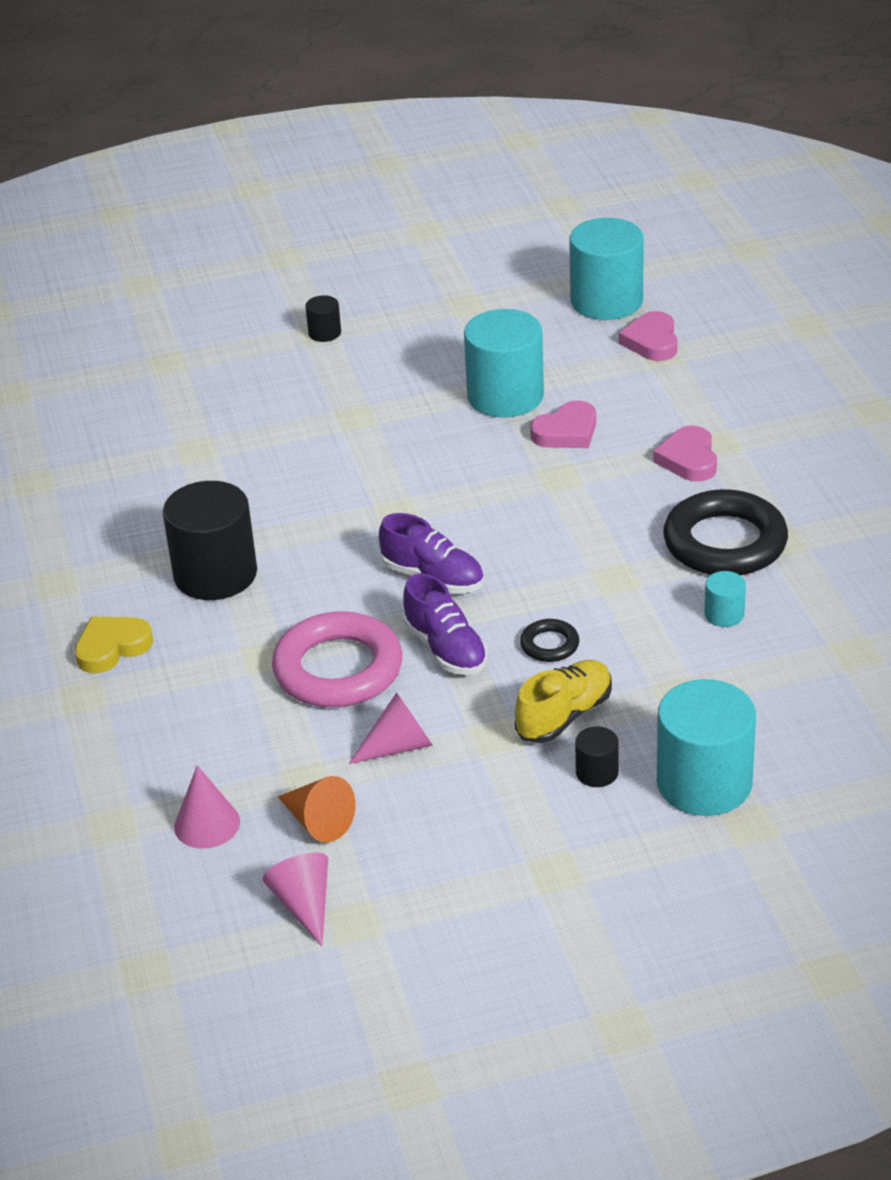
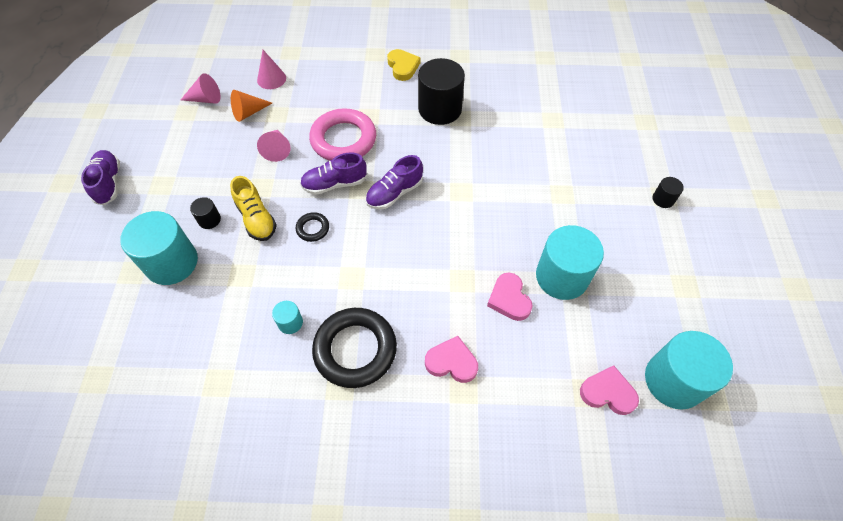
camera: 105 degrees right, 20 degrees up
none -> purple shoe [81,150,120,205]

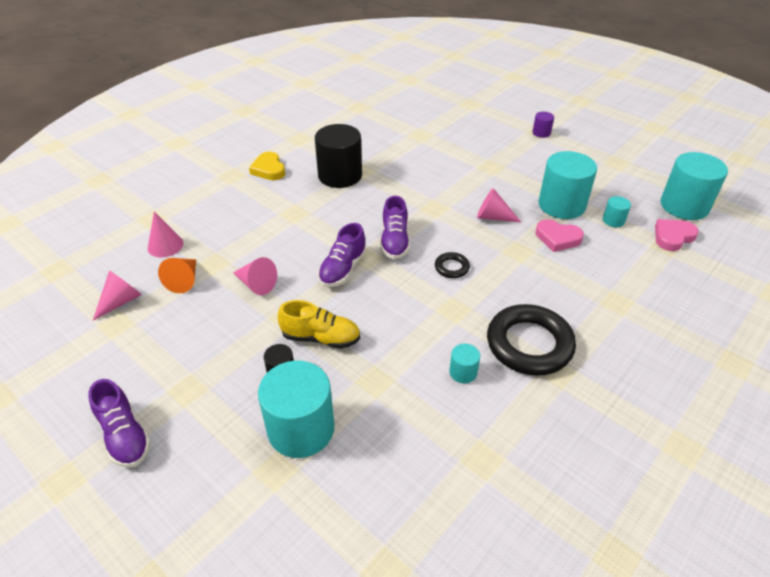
camera: 50 degrees left, 15 degrees down
purple shoe [81,150,120,205] -> purple shoe turned 150 degrees counterclockwise [88,379,151,468]
black ring [296,212,329,242] -> black ring moved to [435,252,470,278]
pink ring [309,108,376,161] -> none
yellow heart [387,49,420,81] -> yellow heart turned 135 degrees counterclockwise [249,152,285,180]
pink heart [425,336,478,383] -> none
black cylinder [653,177,684,208] -> purple cylinder [532,112,554,138]
none -> pink cone [477,188,522,223]
none -> turquoise cylinder [603,196,631,227]

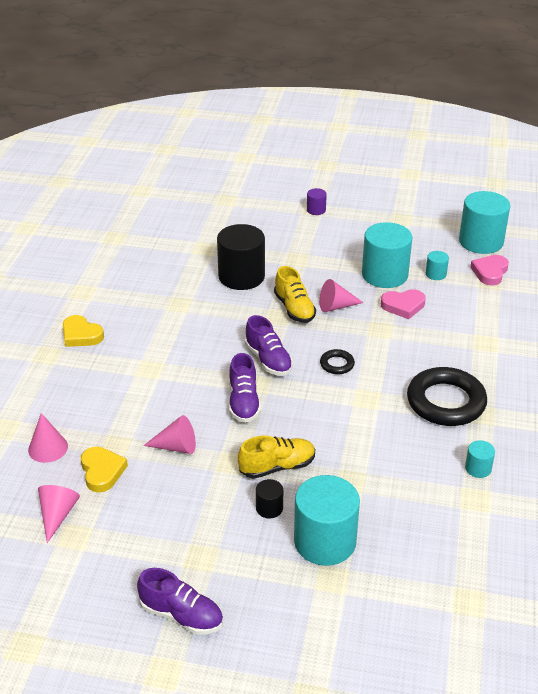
camera: 30 degrees left, 5 degrees down
orange cone [158,258,196,293] -> yellow heart [81,447,128,492]
black cylinder [315,124,362,188] -> black cylinder moved to [217,224,265,290]
turquoise cylinder [449,344,480,383] -> turquoise cylinder moved to [465,440,495,478]
none -> yellow shoe [274,266,316,323]

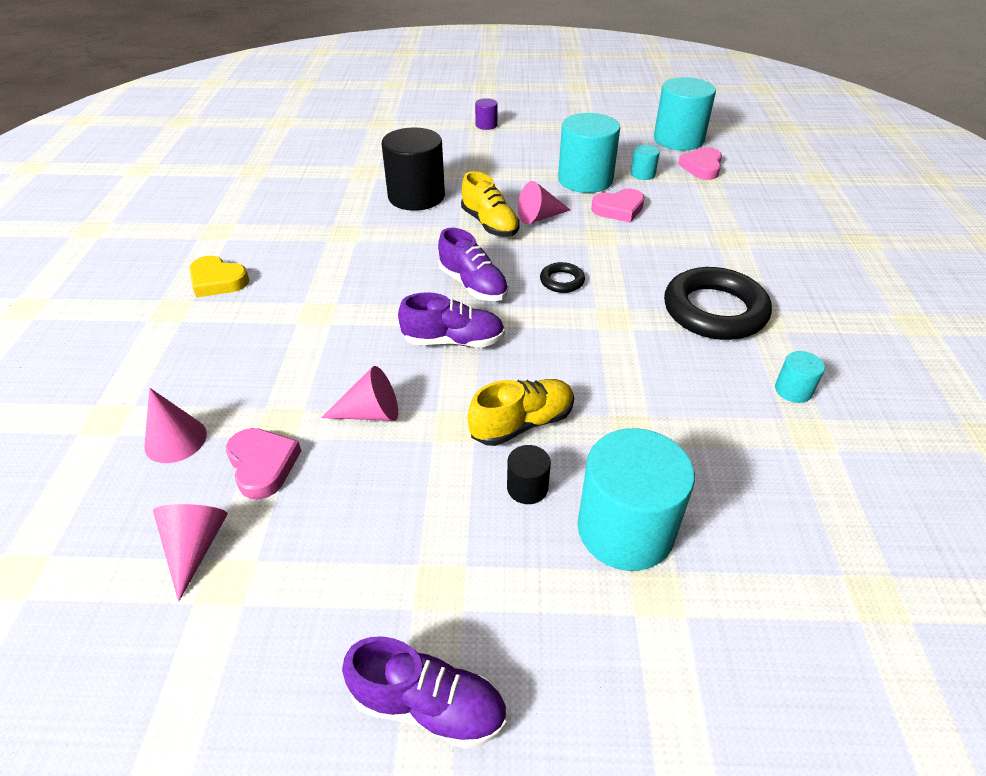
camera: 10 degrees left, 5 degrees up
yellow heart [81,447,128,492] -> pink heart [226,428,301,500]
purple shoe [229,353,261,423] -> purple shoe turned 75 degrees counterclockwise [398,292,505,347]

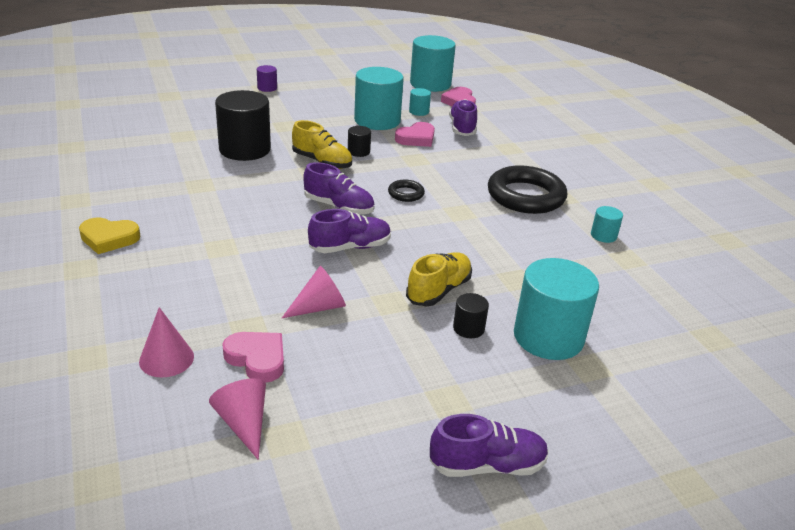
camera: 25 degrees left, 10 degrees down
pink cone [518,181,570,224] -> black cylinder [348,126,371,157]
none -> purple shoe [449,99,477,136]

